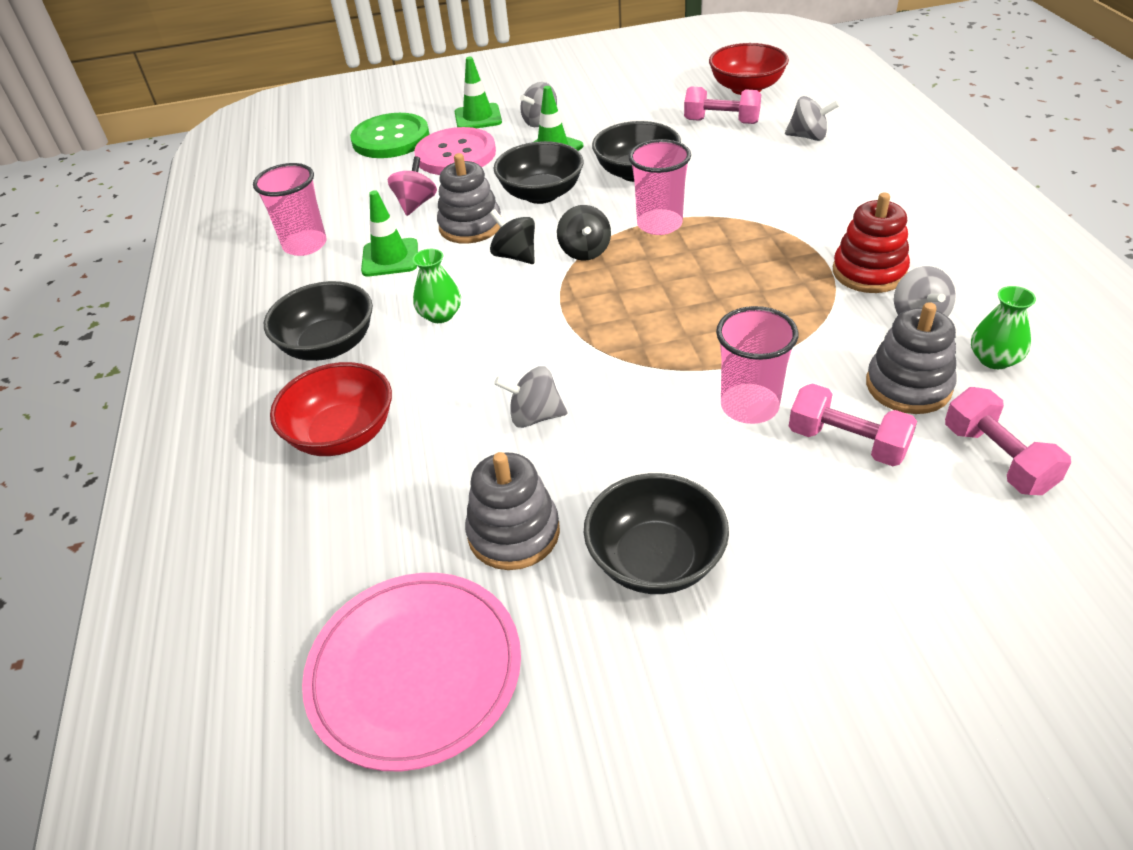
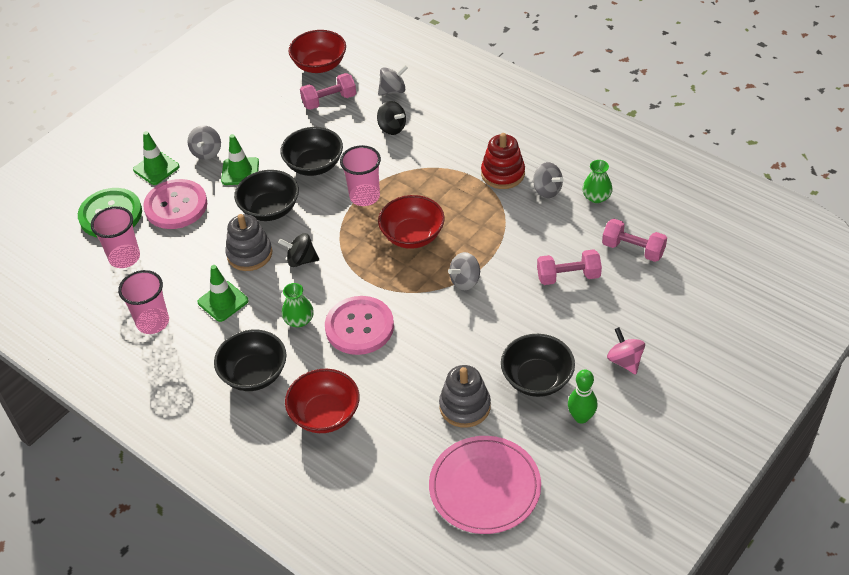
camera: 40 degrees left, 5 degrees up
pink spinning top [388,156,437,216] -> pink spinning top moved to [607,327,645,375]
grey spinning top [494,366,567,428] -> grey spinning top moved to [448,252,481,290]
black spinning top [557,205,611,261] -> black spinning top moved to [377,101,406,135]
pink cup [716,306,799,424] -> pink cup moved to [91,206,140,268]
grey stacking toy [866,302,957,414] -> none
none -> pink button [325,296,394,355]
none -> red bowl [378,195,445,249]
none -> green bowling pin [568,369,598,424]

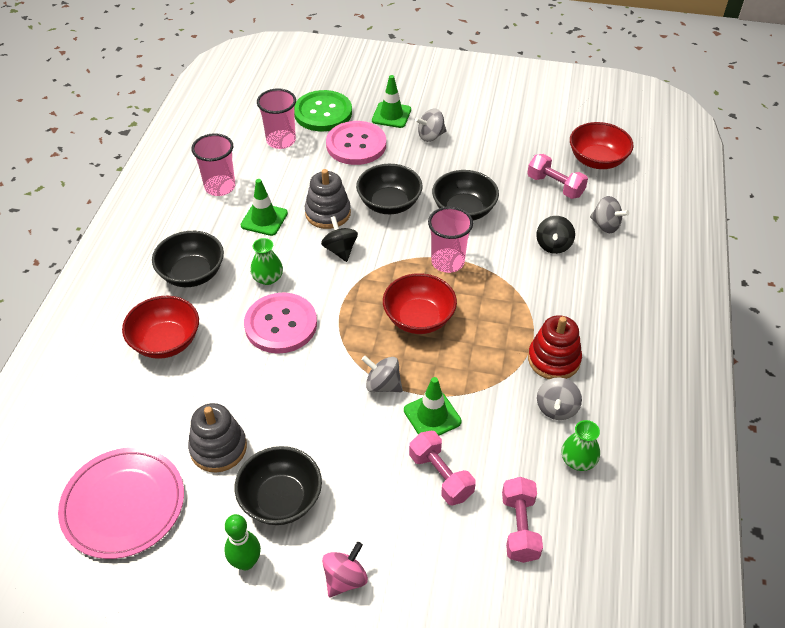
camera: 60 degrees right, 0 degrees up
green traffic cone [221,134,259,185] -> green traffic cone moved to [404,377,462,436]

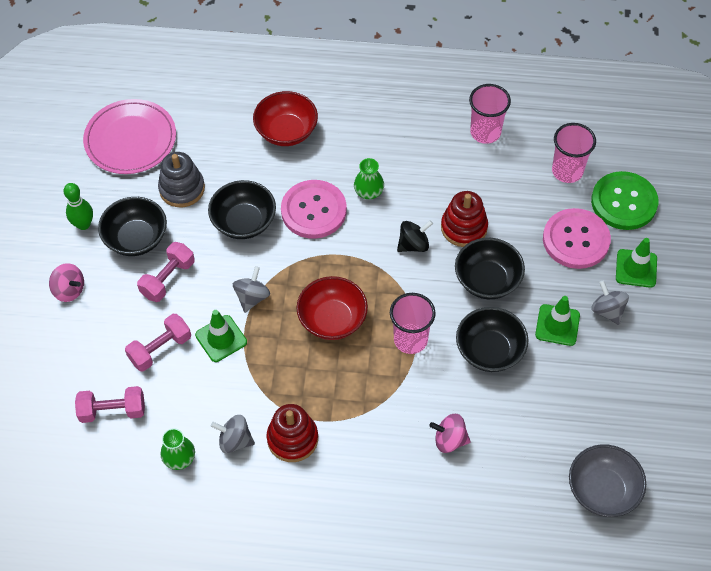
camera: 85 degrees right, 10 degrees up
black bowl [152,231,224,287] -> black bowl moved to [208,180,276,239]
green traffic cone [240,179,288,236] -> green traffic cone moved to [535,296,580,346]
grey stacking toy [305,169,351,229] -> red stacking toy [441,191,488,247]
pink dumbbell [527,154,588,199] -> pink dumbbell moved to [137,242,195,302]
black spinning top [536,216,575,254] -> pink spinning top [429,414,471,453]
red bowl [570,122,634,169] -> grey bowl [569,444,646,517]
grey spinning top [590,196,629,233] -> none

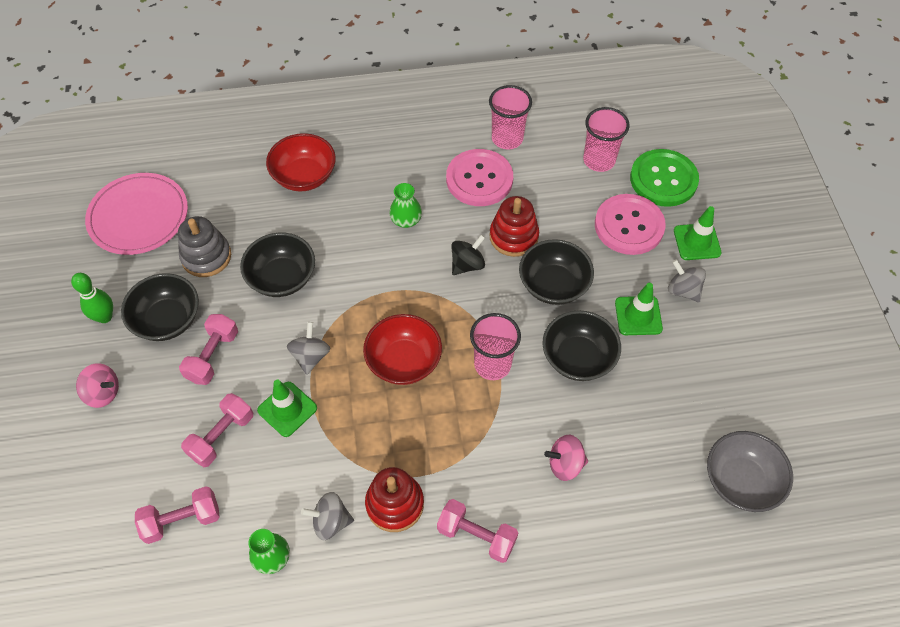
camera: 15 degrees left, 0 degrees up
pink button [281,180,347,239] -> pink button moved to [446,149,513,206]
none -> pink dumbbell [437,499,518,563]

